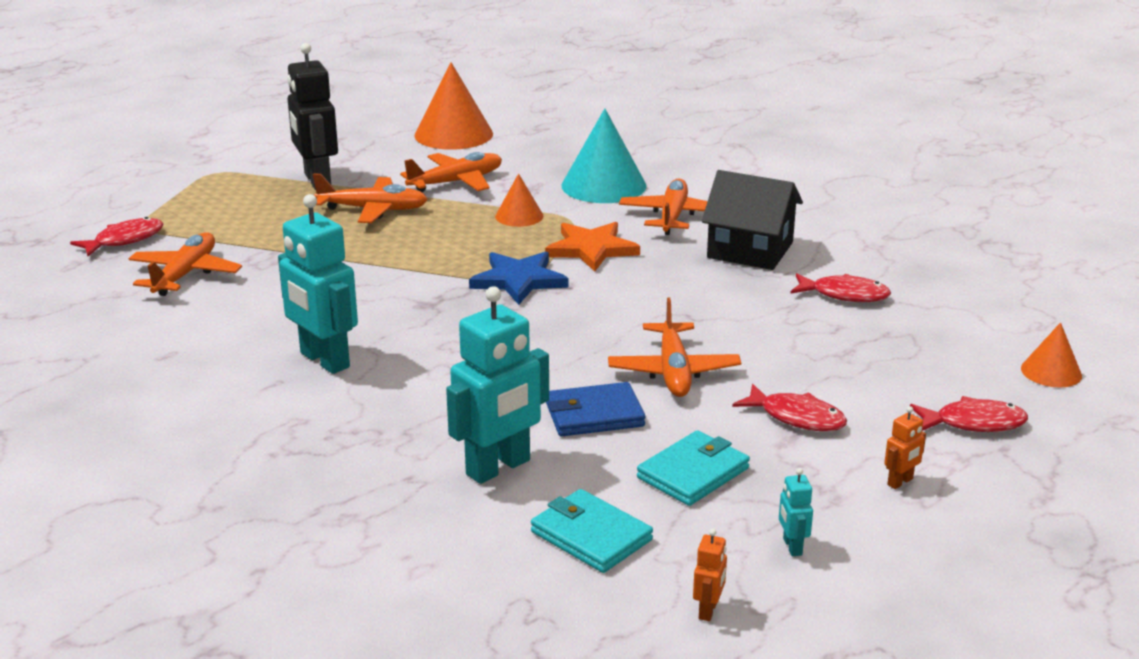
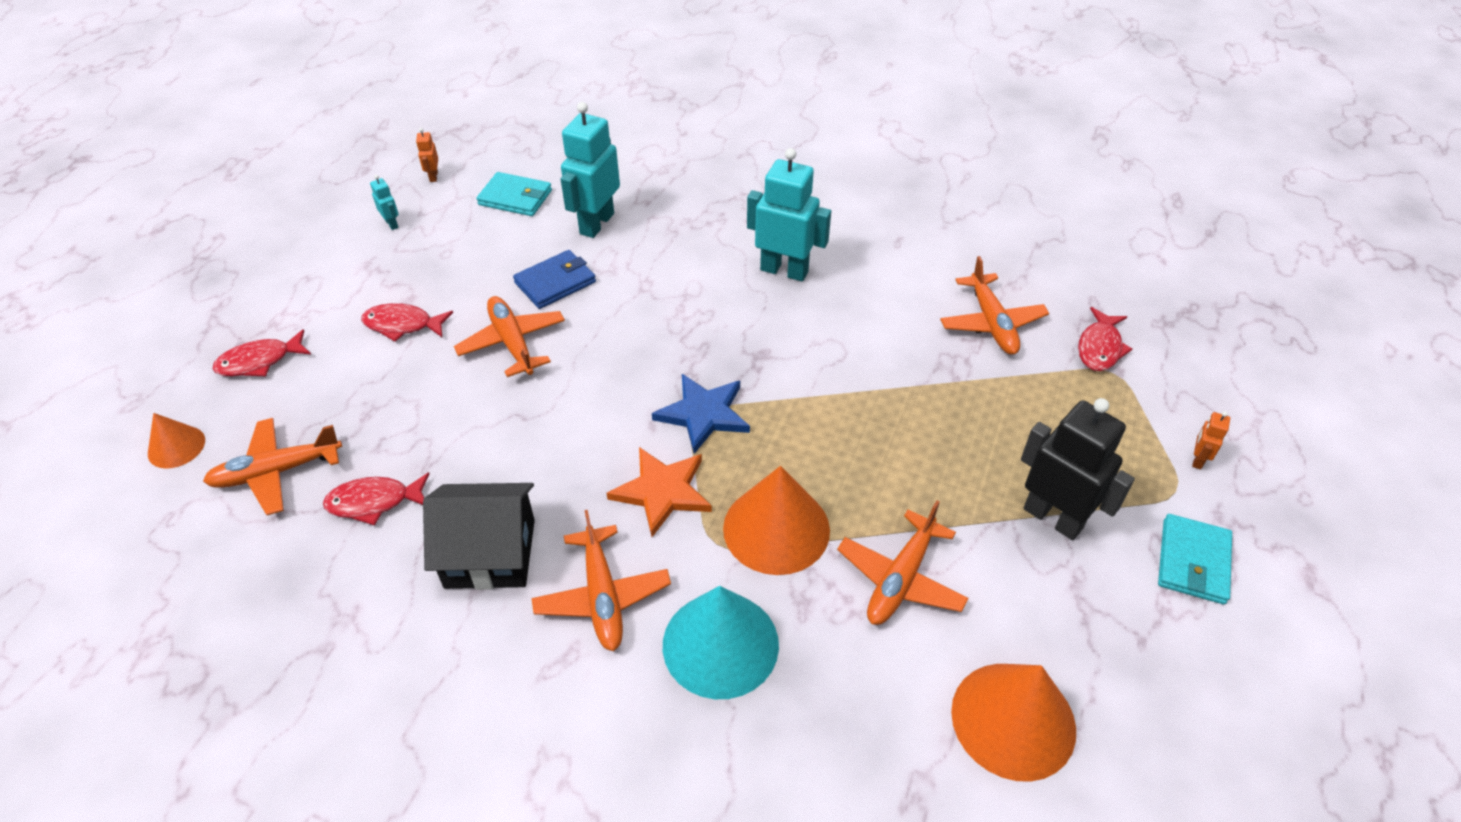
camera: 155 degrees right, 20 degrees up
orange plane [313,174,428,223] -> orange plane moved to [203,418,342,515]
orange cone [495,173,544,227] -> orange cone [723,466,830,575], size x1.84
turquoise wallet [637,430,750,506] -> turquoise wallet moved to [1158,514,1232,604]
orange robot [884,406,926,489] -> orange robot moved to [1192,411,1230,469]

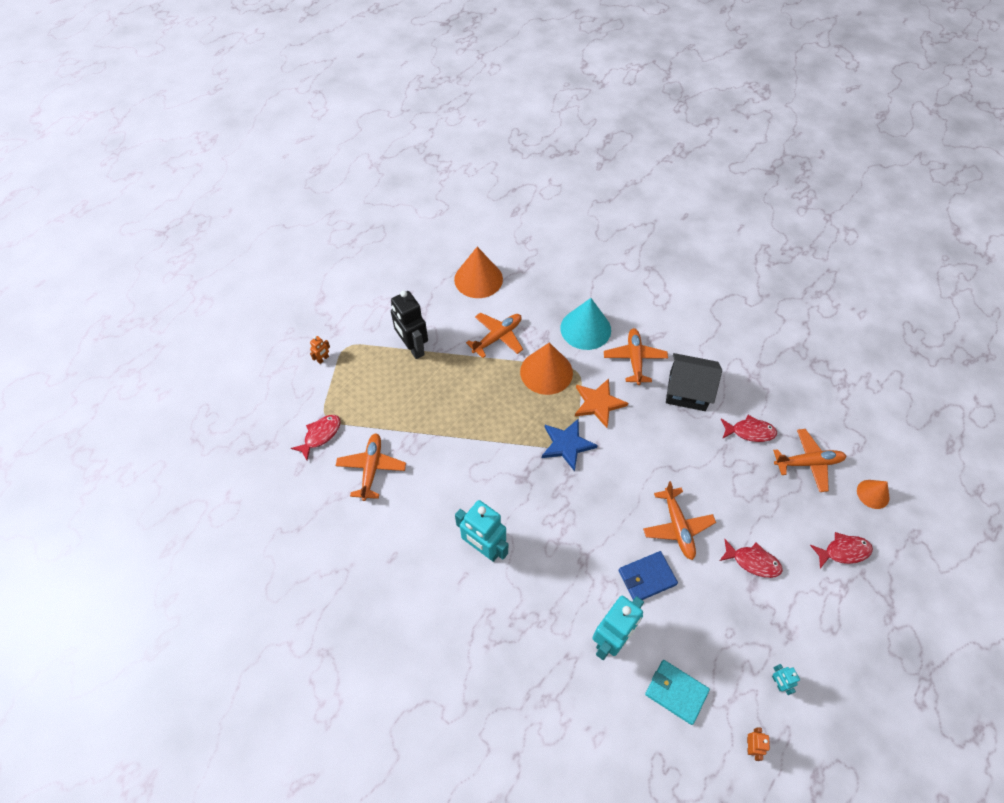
camera: 165 degrees left, 10 degrees up
turquoise wallet [1158,514,1232,604] -> none

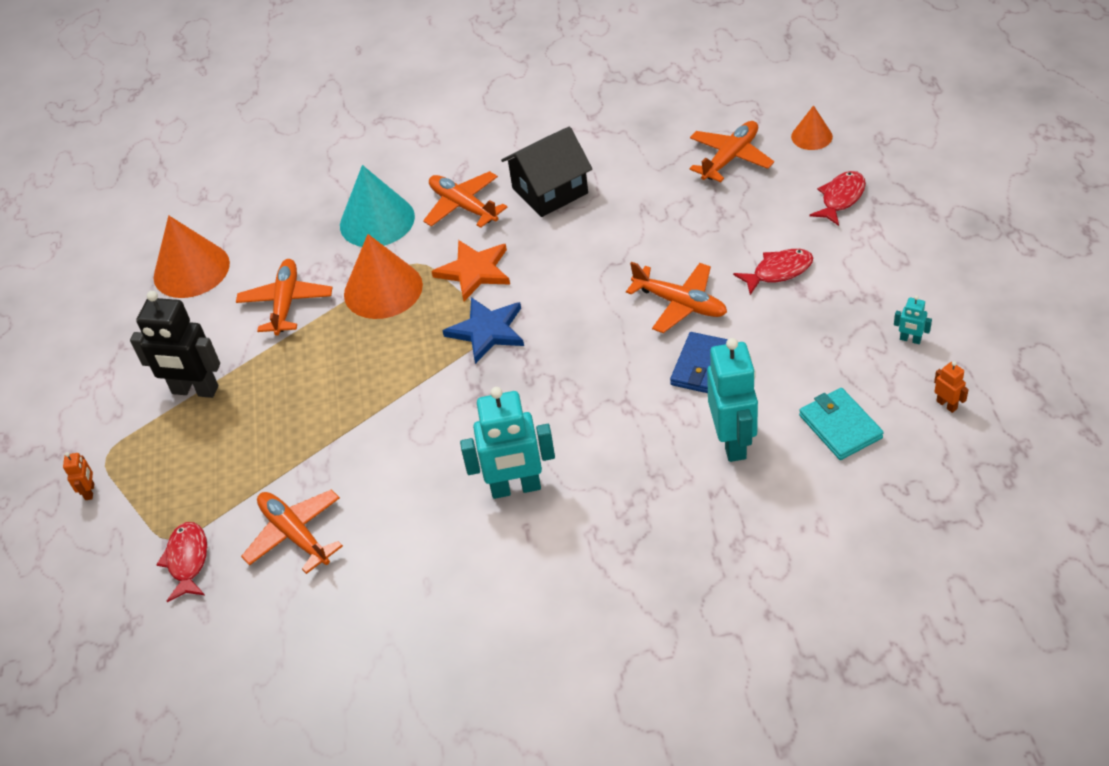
camera: 40 degrees left, 10 degrees down
turquoise wallet [645,660,710,725] -> turquoise wallet turned 75 degrees clockwise [799,388,884,460]
red fish [721,415,777,442] -> none

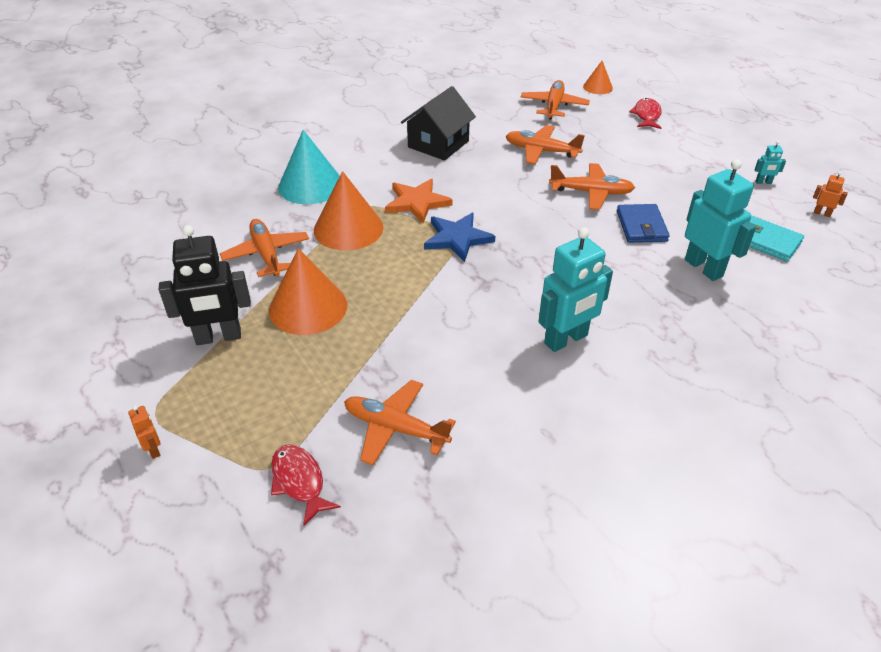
camera: 30 degrees left, 5 degrees down
orange cone [154,215,230,298] -> orange cone moved to [269,248,347,335]
orange plane [423,171,507,228] -> orange plane moved to [506,125,585,164]
red fish [733,249,813,295] -> none

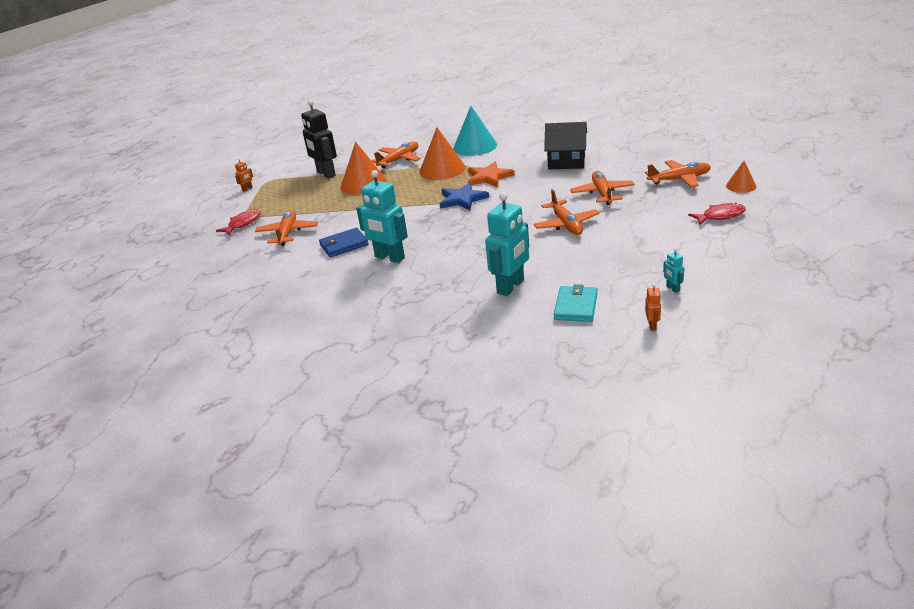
camera: 70 degrees right, 10 degrees down
blue wallet [617,204,670,243] -> blue wallet moved to [319,228,369,257]

